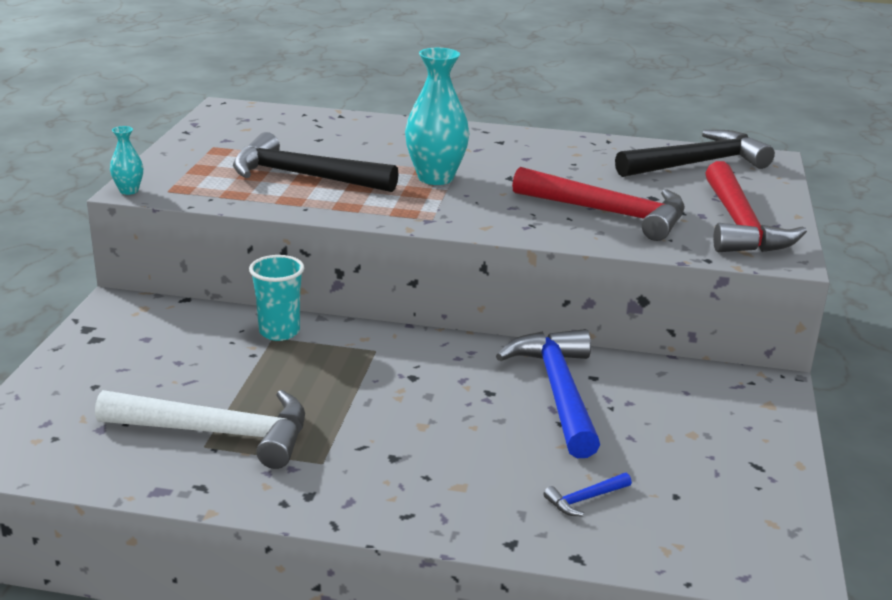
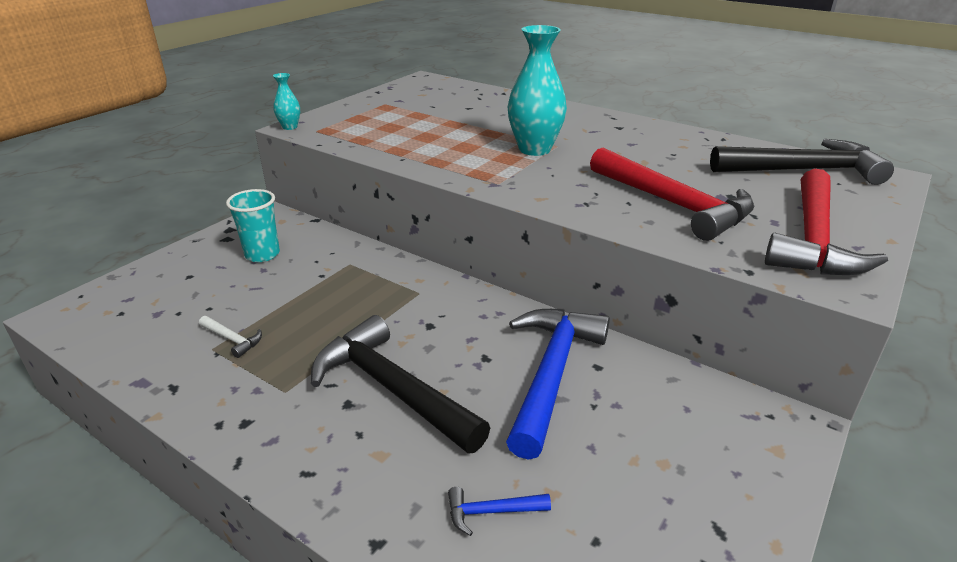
camera: 25 degrees right, 5 degrees up
white hammer [95,390,305,469] -> white hammer [199,316,262,358], size x0.40
black hammer [233,132,399,192] -> black hammer moved to [311,315,490,454]
turquoise cup [249,255,304,341] -> turquoise cup moved to [226,189,280,262]

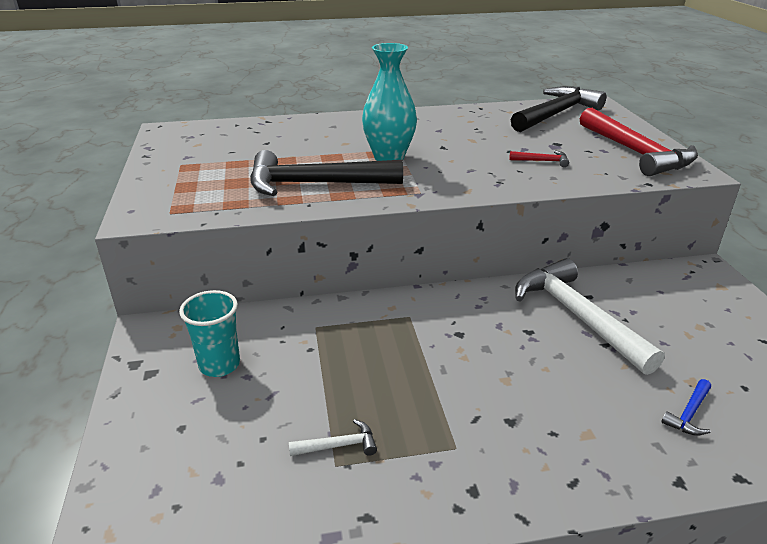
camera: 45 degrees left, 0 degrees up
turquoise vase [273,73,300,130] -> none
black hammer [311,315,490,454] -> black hammer moved to [250,150,403,196]
blue hammer [506,309,610,460] -> white hammer [515,258,665,375]
red hammer [590,148,754,241] -> red hammer [509,151,569,167], size x0.40

